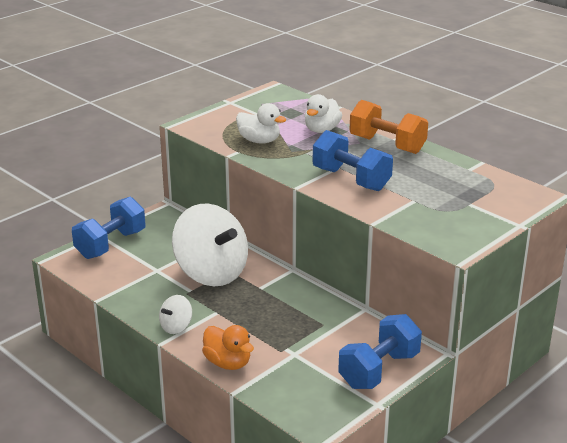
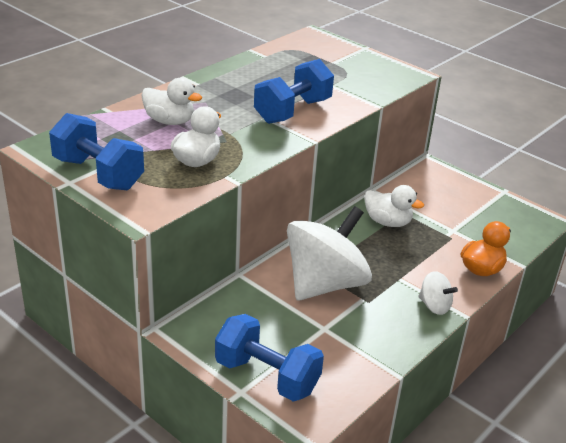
camera: 95 degrees left, 5 degrees up
blue dumbbell [338,314,422,389] -> blue dumbbell moved to [49,113,144,190]
orange dumbbell [349,100,428,154] -> none
none -> white duck [364,185,424,227]

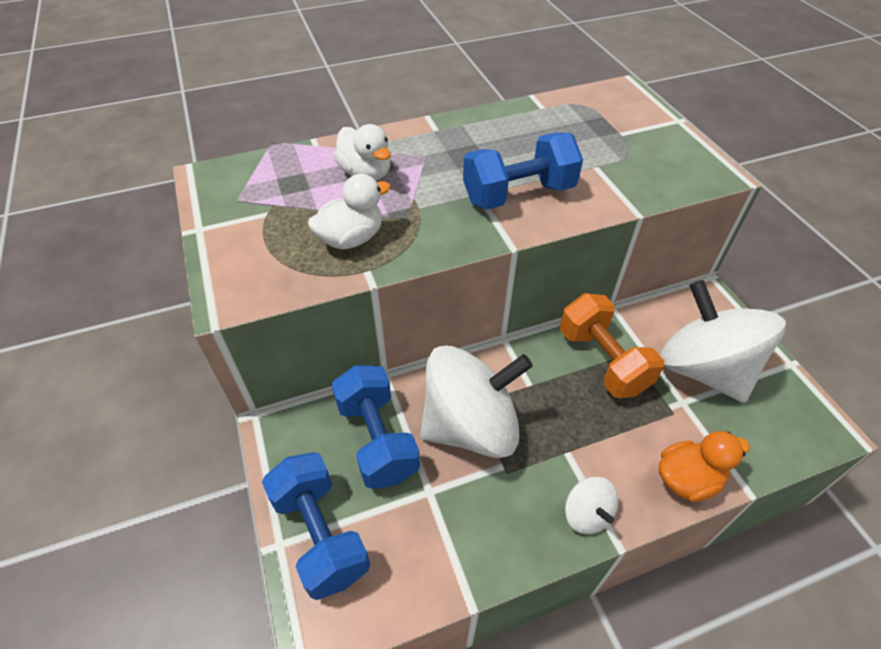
camera: 30 degrees right, 15 degrees up
blue dumbbell [49,113,144,190] -> blue dumbbell moved to [331,365,420,489]
white duck [364,185,424,227] -> orange dumbbell [560,293,664,398]
none -> white spinning top [660,280,786,403]

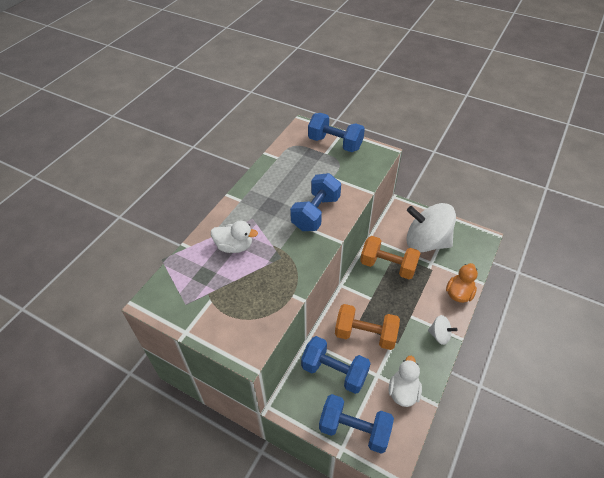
camera: 40 degrees left, 0 degrees up
white duck [308,174,391,249] -> white duck moved to [389,356,422,407]
white spinning top [420,345,533,458] -> orange dumbbell [335,304,400,350]
none -> blue dumbbell [308,113,365,152]

